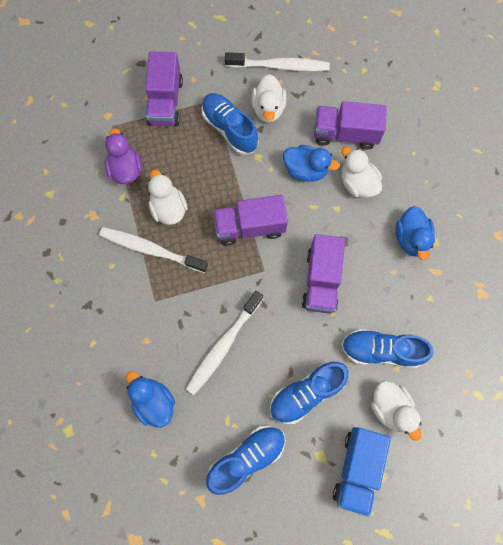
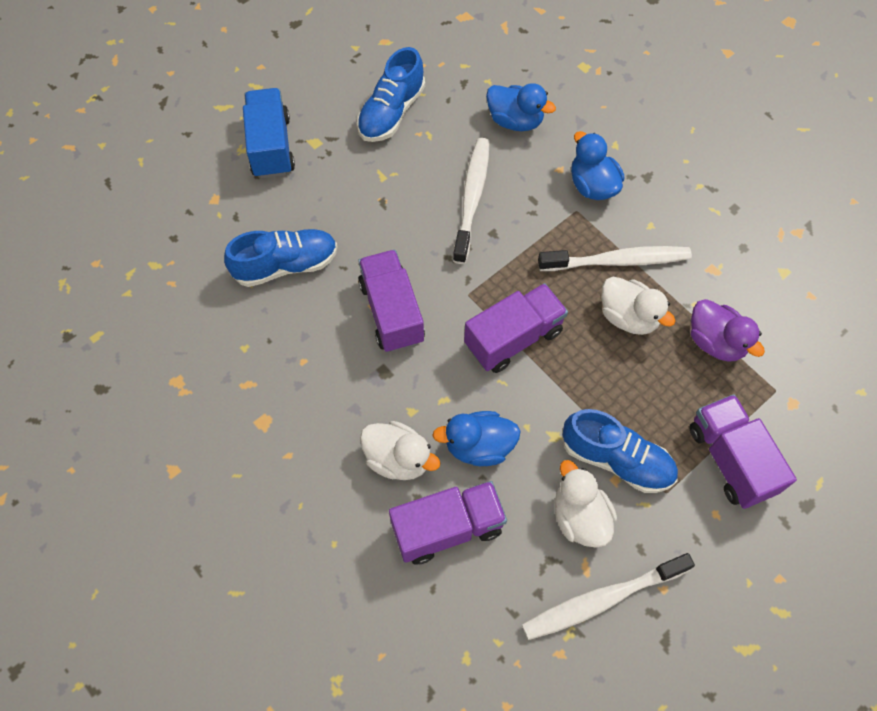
camera: 155 degrees right, 10 degrees down
blue shoe [270,362,349,424] -> none
white duck [371,381,421,441] -> none
blue duck [396,206,435,261] -> blue duck moved to [571,131,624,200]

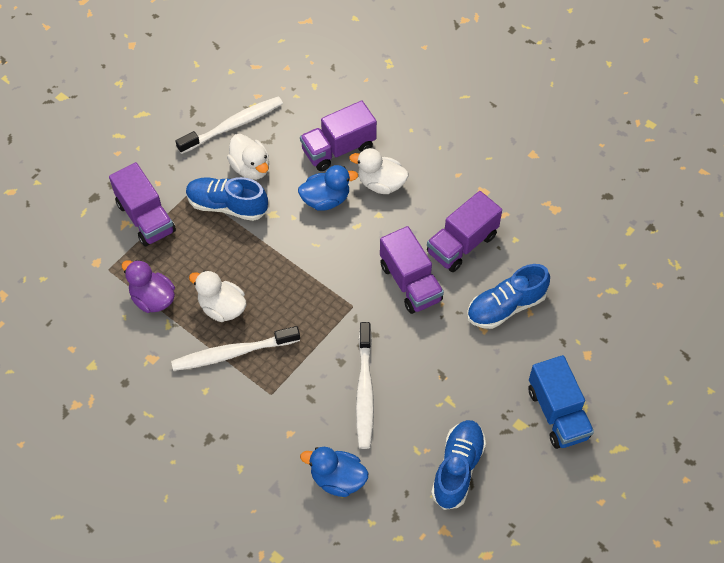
camera: 170 degrees right, 5 degrees down
purple truck [464,283,568,373] -> purple truck moved to [427,191,502,272]
blue duck [571,131,624,200] -> none

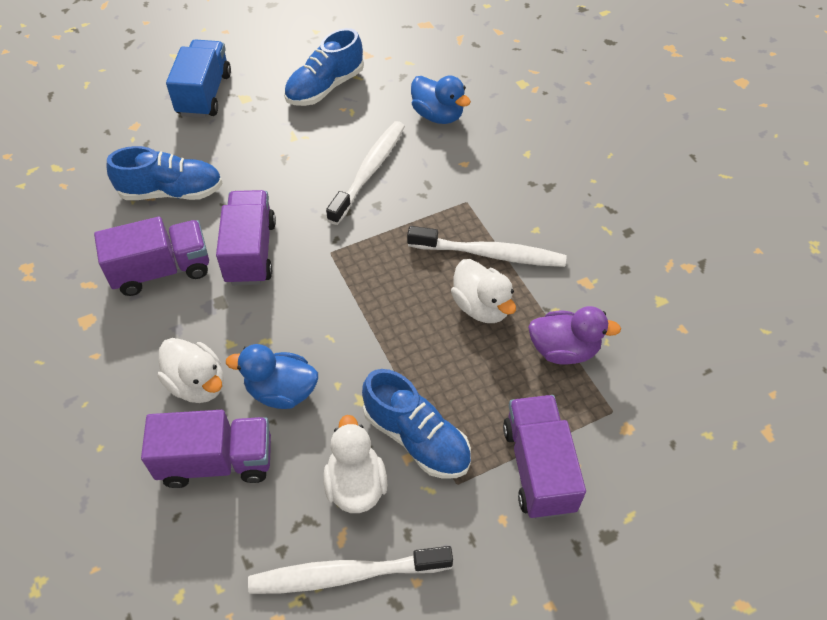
camera: 155 degrees left, 5 degrees down
purple duck [122,260,175,313] -> purple duck turned 60 degrees counterclockwise [528,306,621,365]

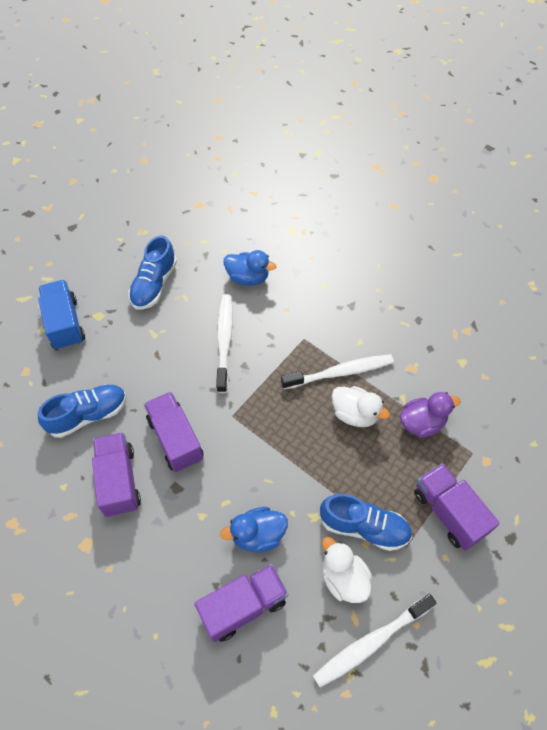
camera: 25 degrees left, 5 degrees up
purple truck [94,217,209,296] -> purple truck turned 60 degrees counterclockwise [92,432,141,517]
white duck [158,338,224,403] -> none

